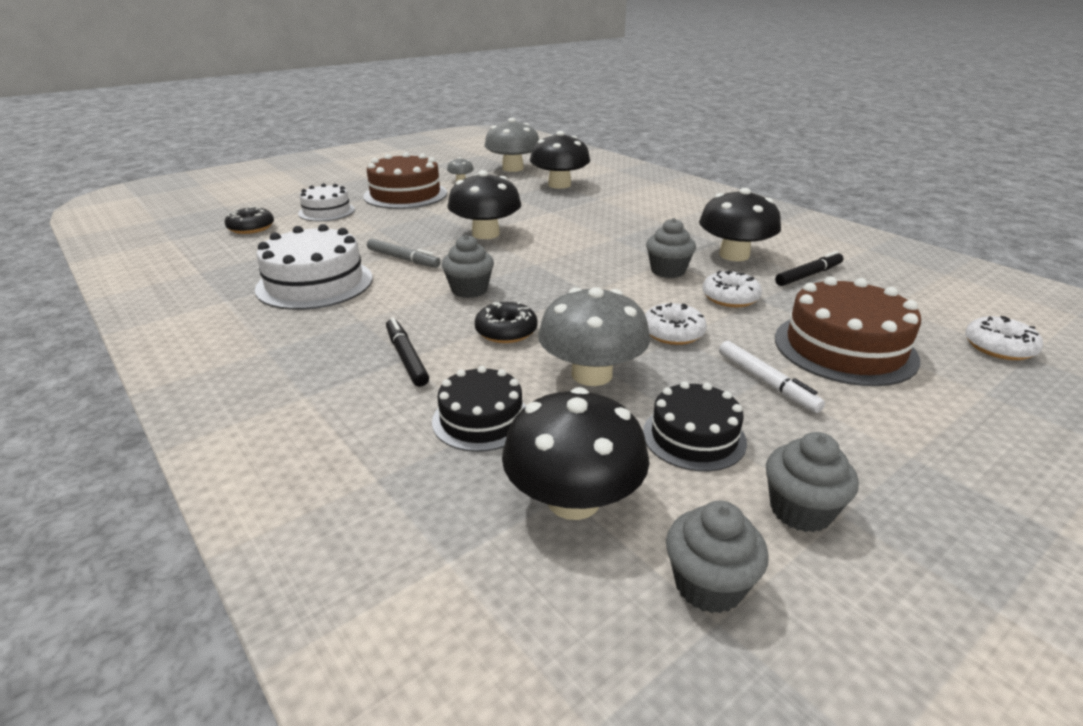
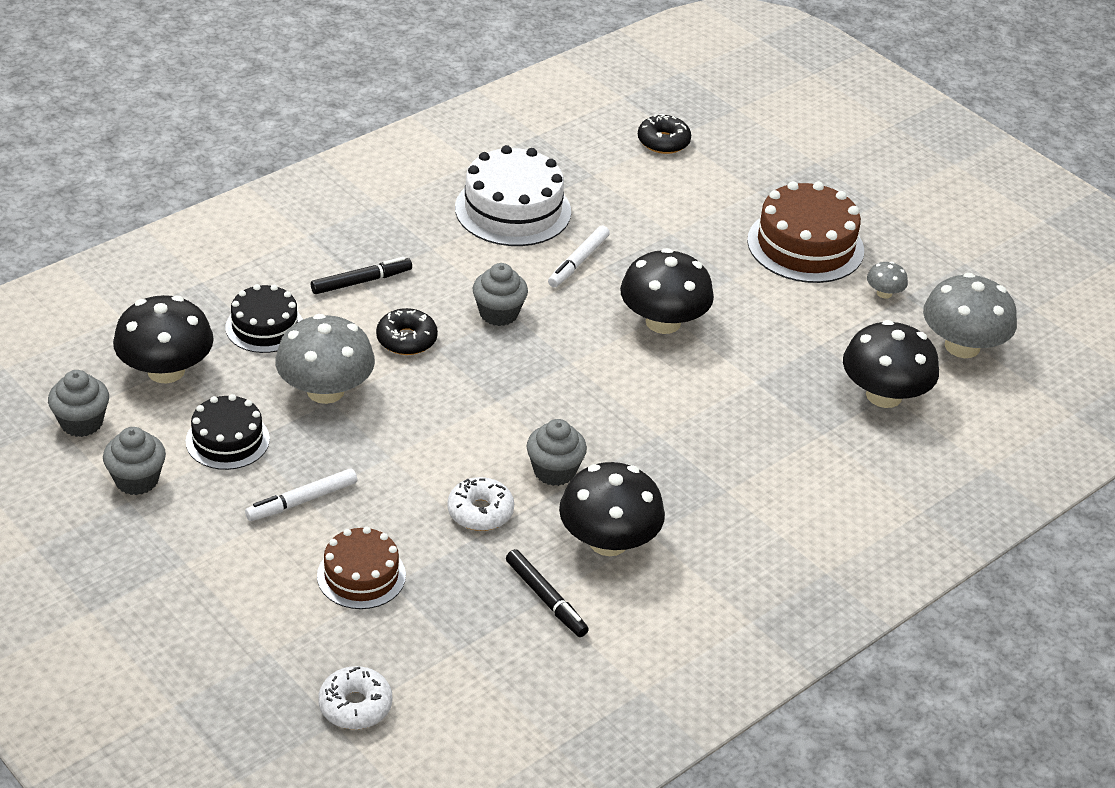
camera: 85 degrees right, 10 degrees up
white cake [298,184,355,221] -> none
grey marker [367,238,441,268] -> white marker [548,225,610,288]
white donut [645,303,707,345] -> none
brown cake [775,277,921,386] -> brown cake [317,527,406,609], size x0.62

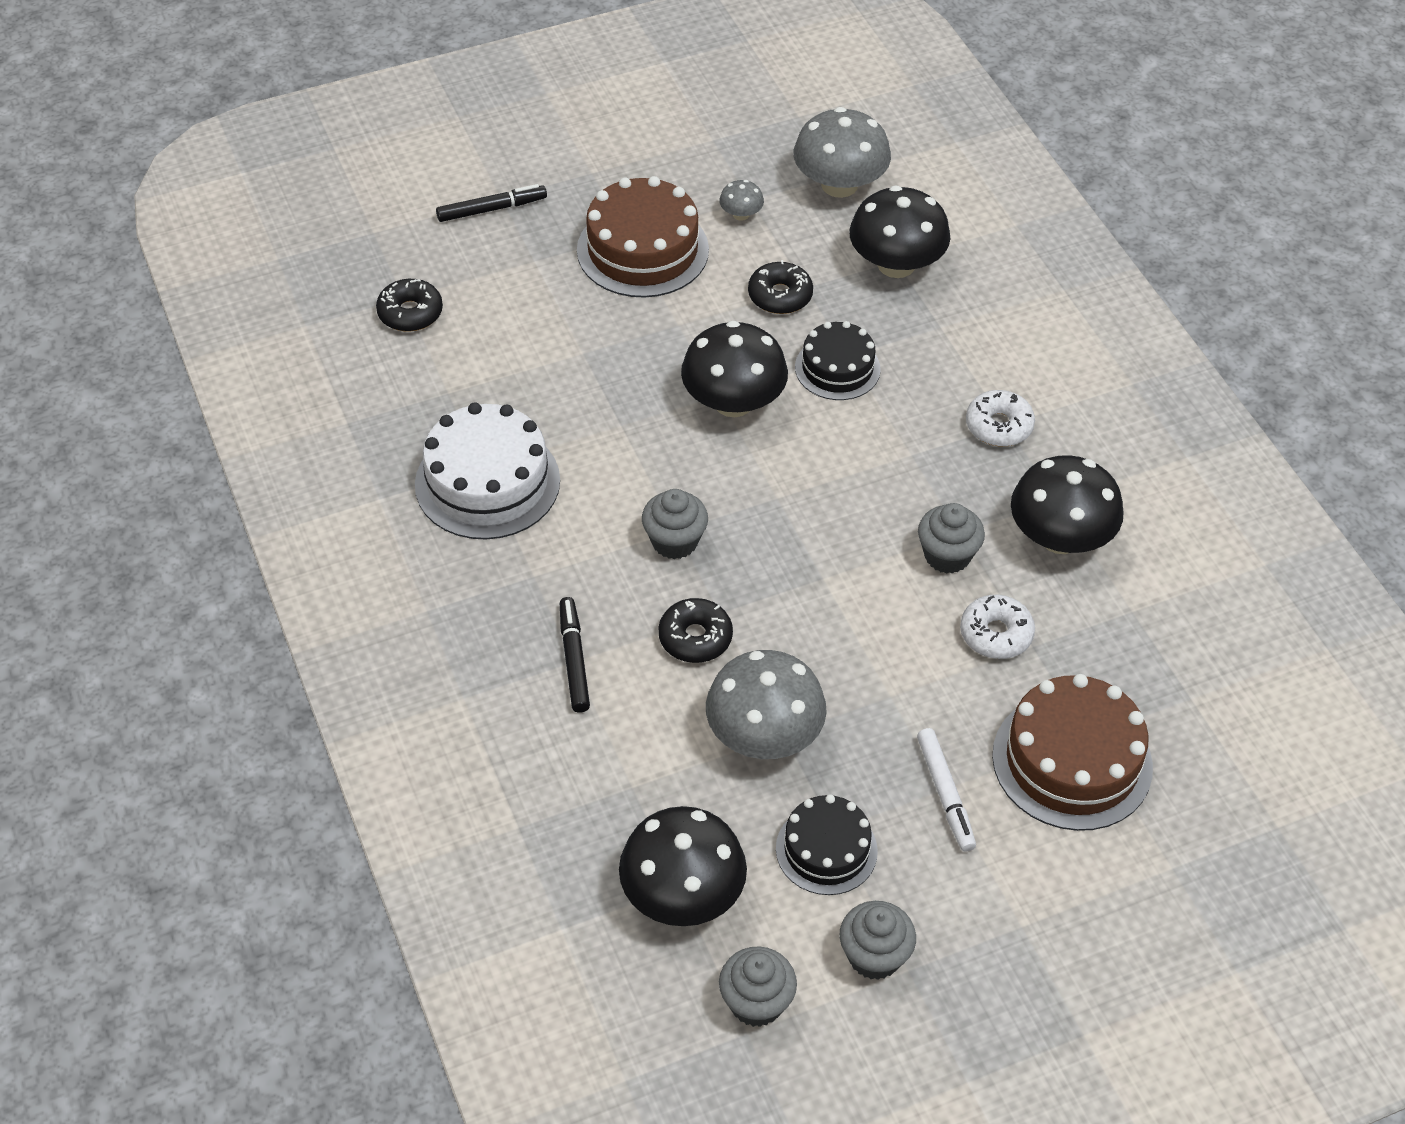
camera: 70 degrees left, 10 degrees up
black cake [225,284,303,353] -> black cake moved to [795,321,881,400]
brown cake [317,527,406,609] -> brown cake [992,674,1153,831], size x1.62
white donut [318,666,392,729] -> white donut moved to [966,390,1035,447]
black marker [506,549,589,637] -> black marker moved to [436,184,547,222]
white marker [548,225,610,288] -> none
none -> black donut [748,260,813,314]

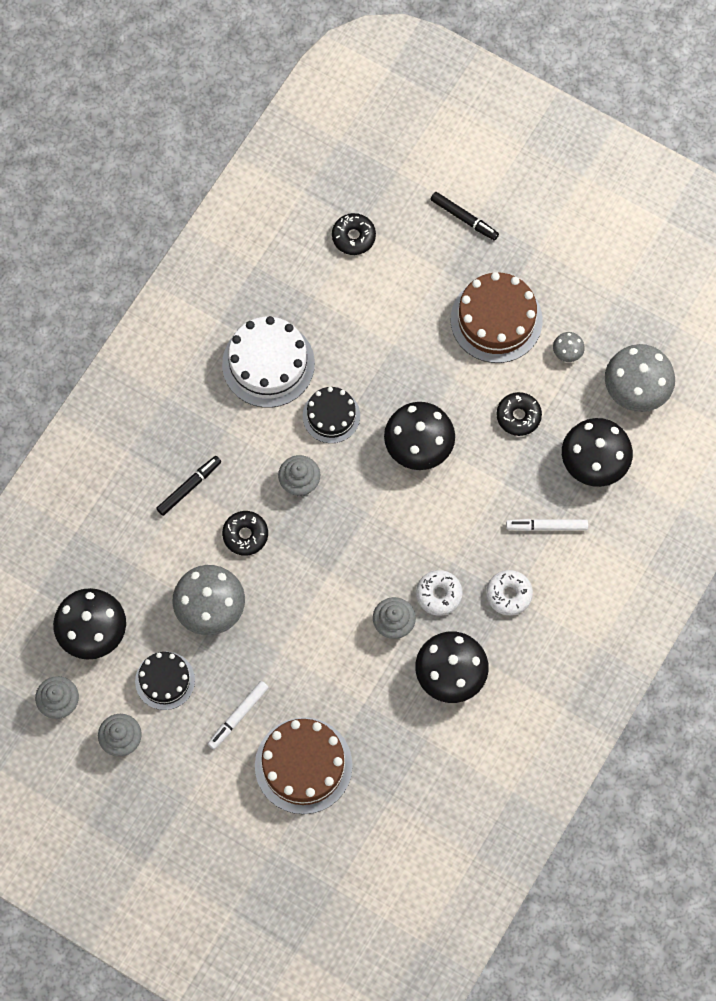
camera: 55 degrees right, 20 degrees up
black cake [795,321,881,400] -> black cake moved to [303,387,360,443]
white donut [960,595,1035,659] -> white donut moved to [416,570,462,616]
none -> white marker [506,519,588,531]

